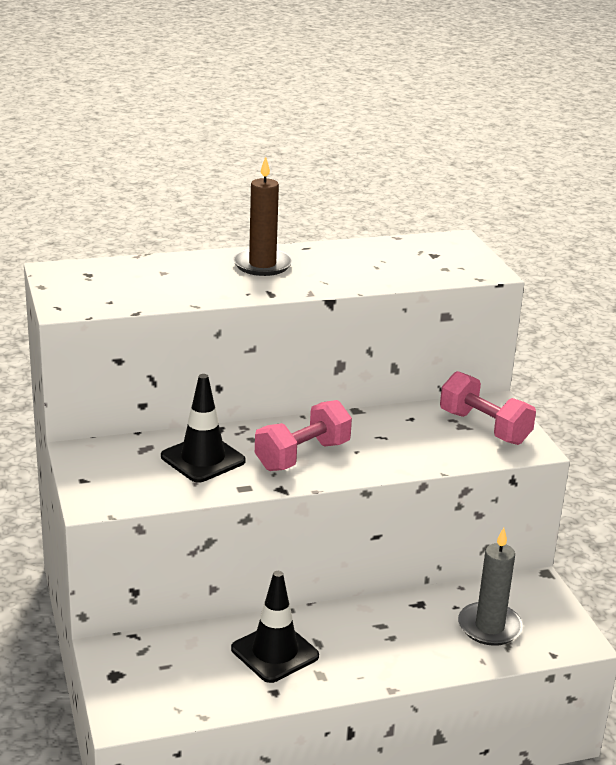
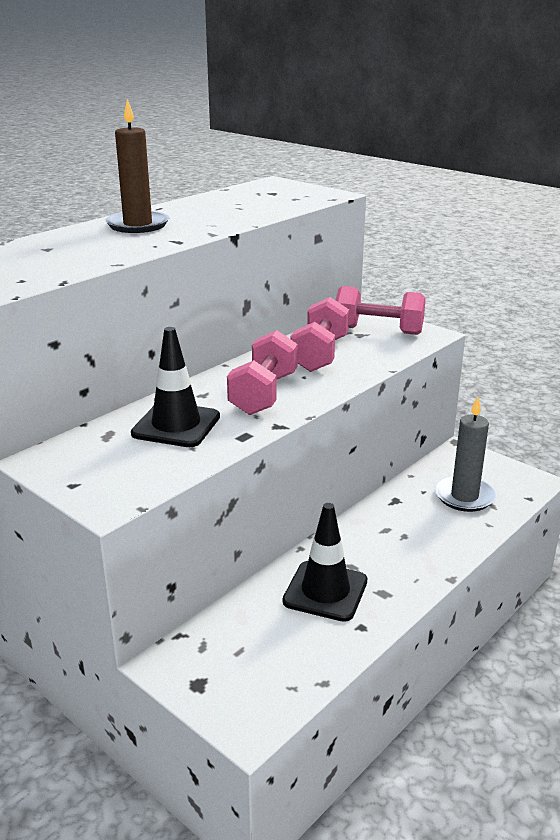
camera: 30 degrees left, 0 degrees up
none -> pink dumbbell [290,297,349,372]

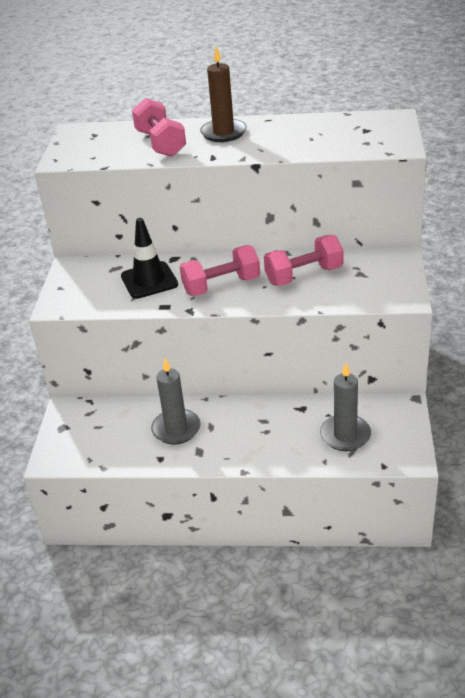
camera: 55 degrees right, 10 degrees up
black traffic cone [283,503,367,622] -> grey candle [151,358,201,444]
pink dumbbell [336,286,426,335] -> pink dumbbell moved to [132,98,186,157]

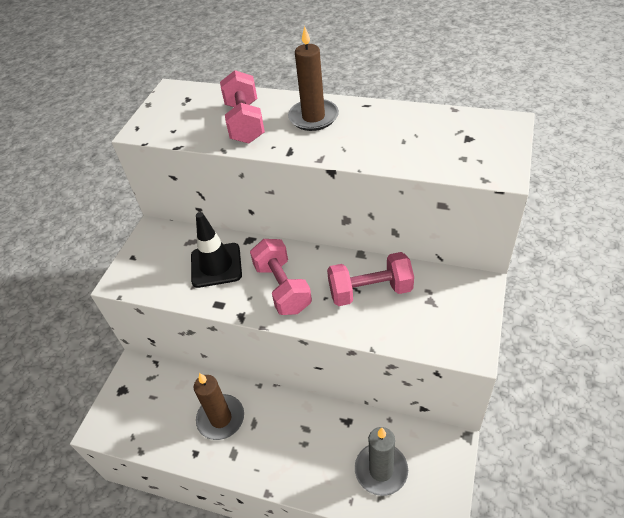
camera: 15 degrees right, 10 degrees up
grey candle [151,358,201,444] -> brown candle [194,373,244,440]
pink dumbbell [180,245,260,296] -> pink dumbbell turned 75 degrees clockwise [250,239,312,315]

